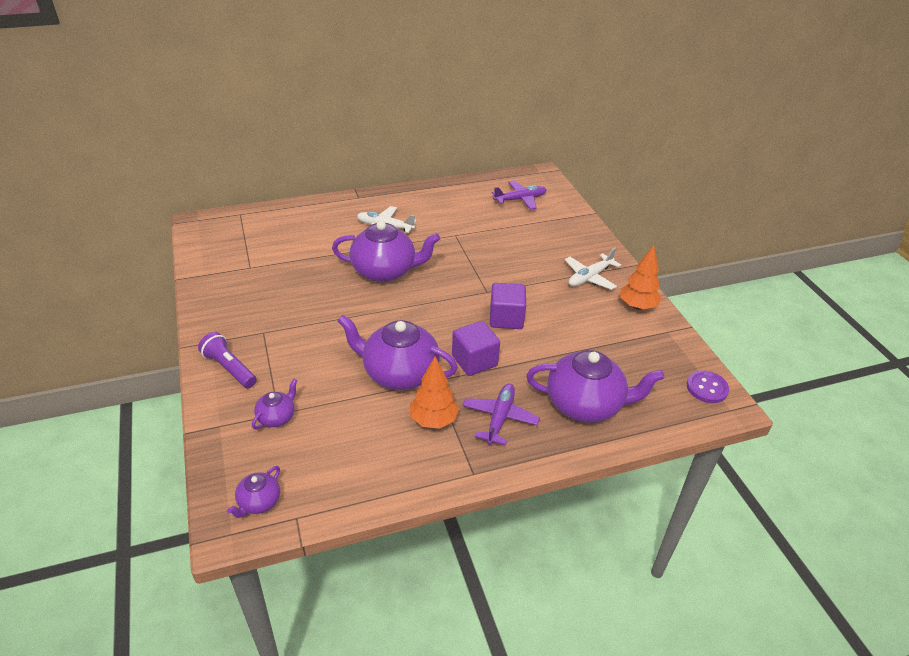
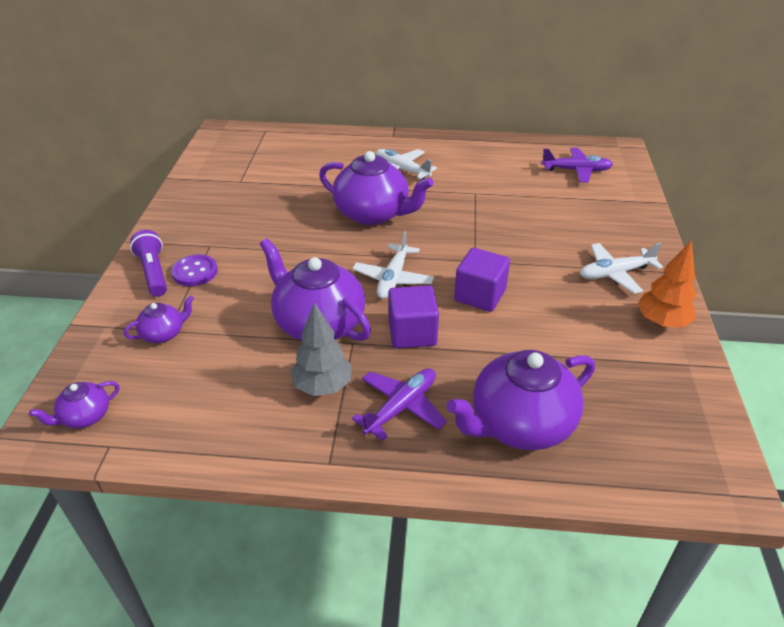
camera: 25 degrees right, 0 degrees up
orange tree [410,357,459,429] -> grey tree [290,302,352,396]
purple teapot [526,350,665,423] -> purple teapot turned 120 degrees clockwise [447,350,595,450]
purple button [687,370,729,403] -> purple button moved to [171,254,218,286]
none -> white plane [352,231,434,299]

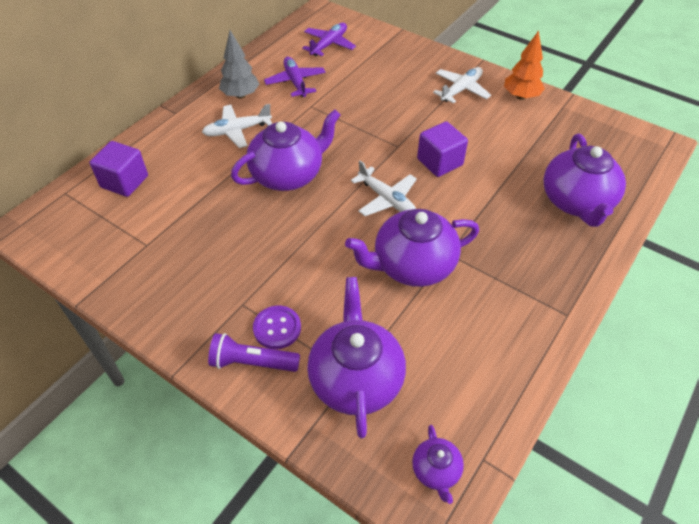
camera: 60 degrees left, 10 degrees up
purple teapot [124,295,194,343] -> purple teapot [307,277,406,438], size x2.08
grey tree [290,302,352,396] -> grey tree moved to [219,30,259,99]
purple plane [352,368,447,441] -> purple plane moved to [264,57,326,97]
purple cube [388,285,439,348] -> purple cube moved to [90,141,148,197]
white plane [580,243,663,294] -> white plane turned 150 degrees counterclockwise [433,67,491,104]

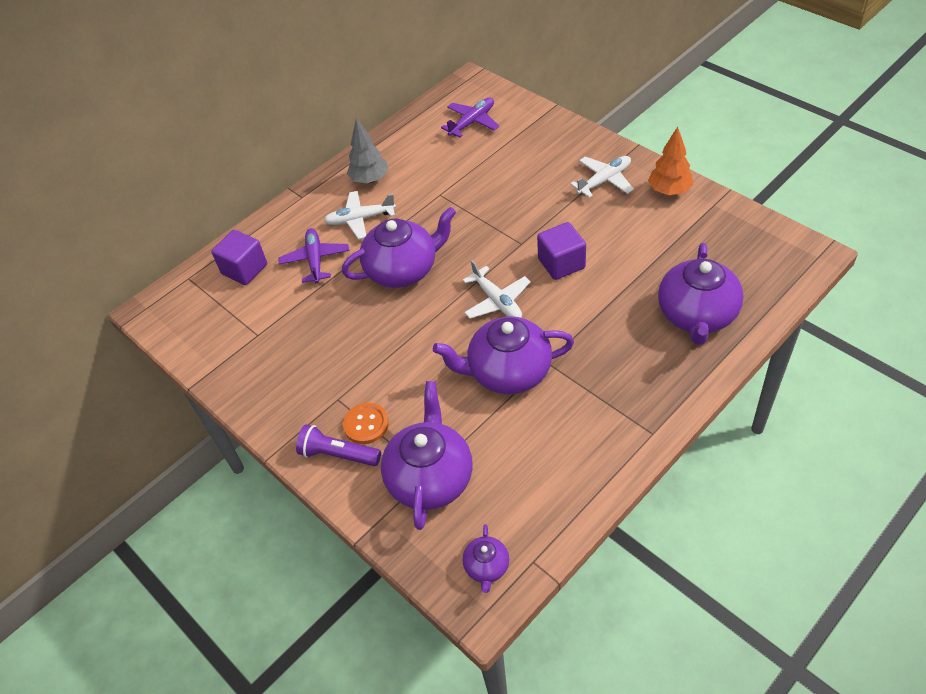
camera: 15 degrees right, 0 degrees up
purple button [253,306,301,349] -> orange button [343,403,389,444]
purple plane [264,57,326,97] -> purple plane moved to [278,228,349,284]

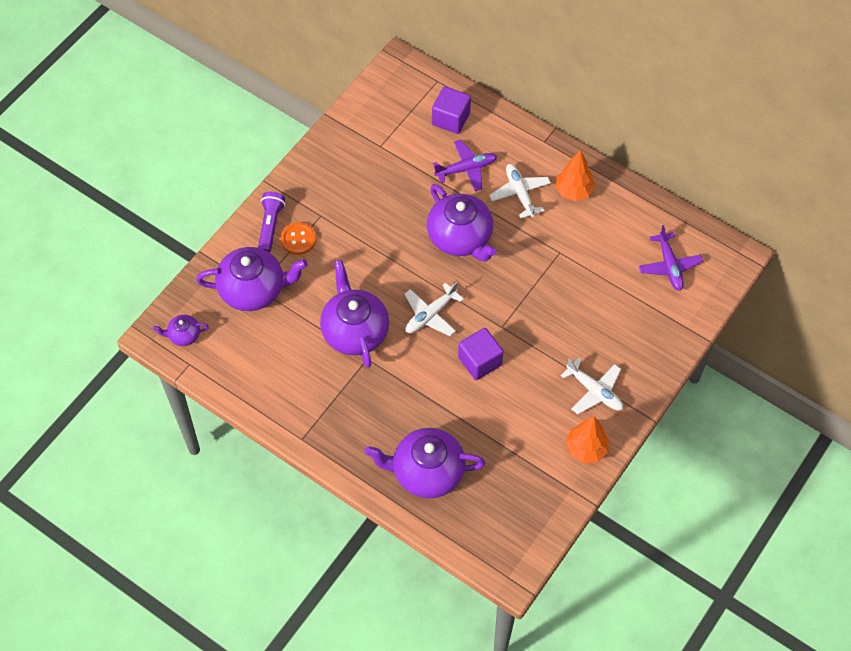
camera: 75 degrees right, 10 degrees up
grey tree [347,118,388,183] -> orange tree [555,150,595,201]
purple plane [441,98,499,137] -> purple plane turned 45 degrees clockwise [639,225,703,291]

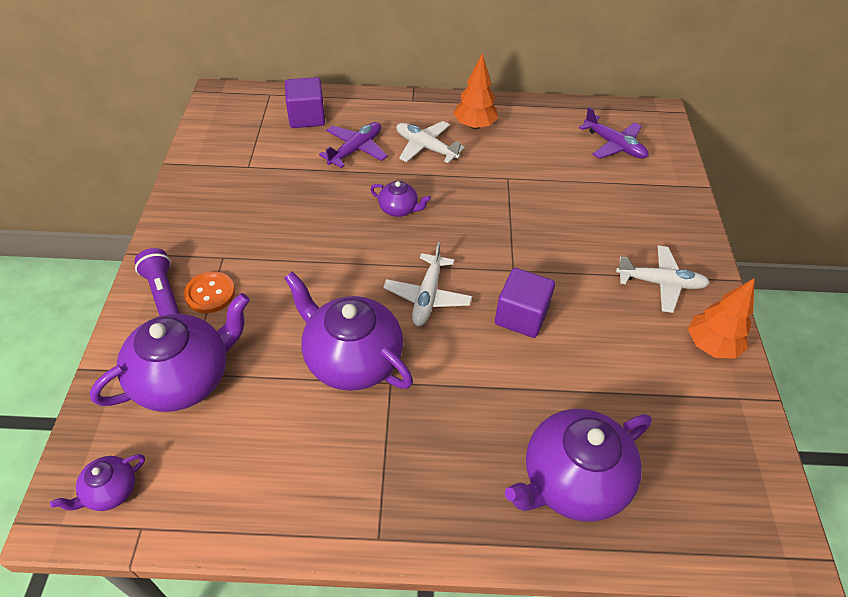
camera: 35 degrees left, 10 degrees down
purple teapot [427,184,496,262] -> purple teapot [370,181,431,217], size x0.48

